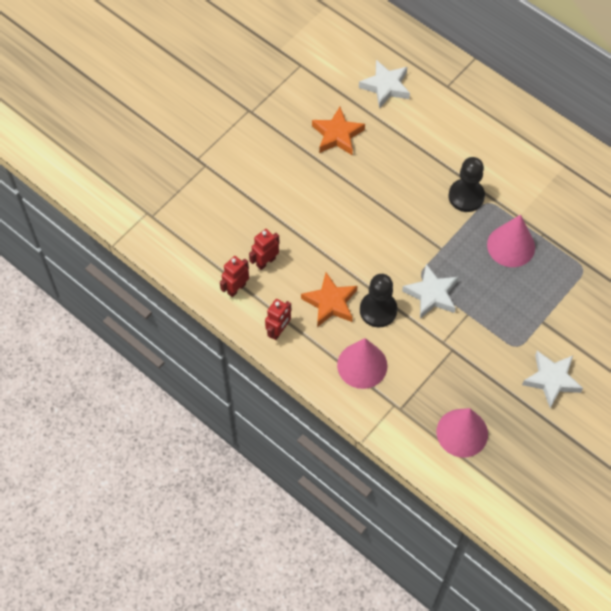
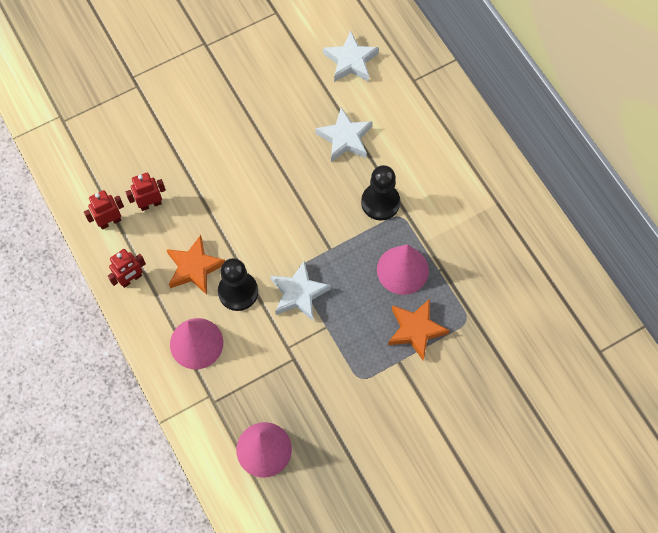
camera: 20 degrees right, 5 degrees up
orange star [312,107,365,155] -> orange star moved to [388,299,450,360]
white star [522,351,583,408] -> white star moved to [315,107,373,162]

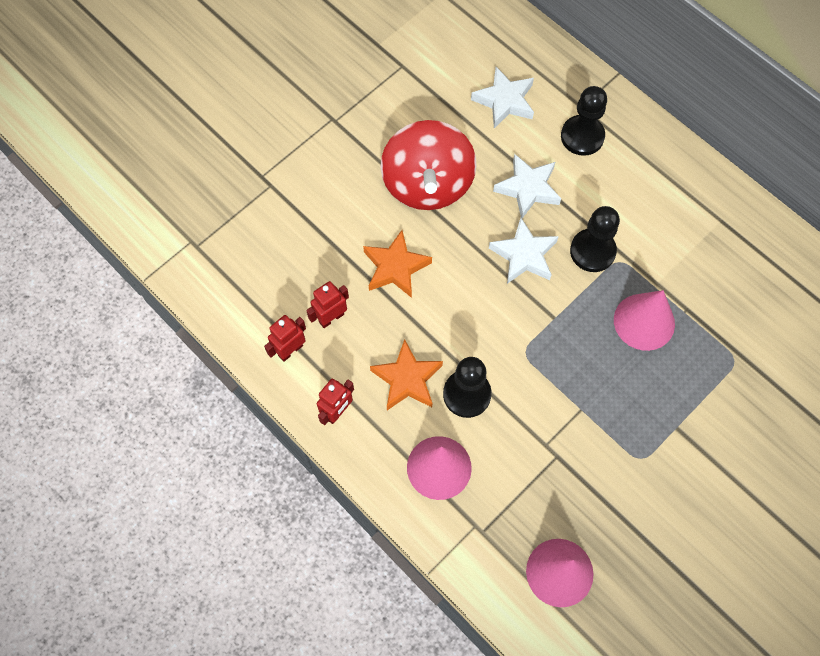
camera: 15 degrees left, 0 degrees up
white star [270,261,331,321] -> white star moved to [489,218,559,284]
orange star [388,299,450,360] -> orange star moved to [363,230,432,298]
none -> red spinning top [381,120,477,210]
none -> black pawn [561,86,607,156]

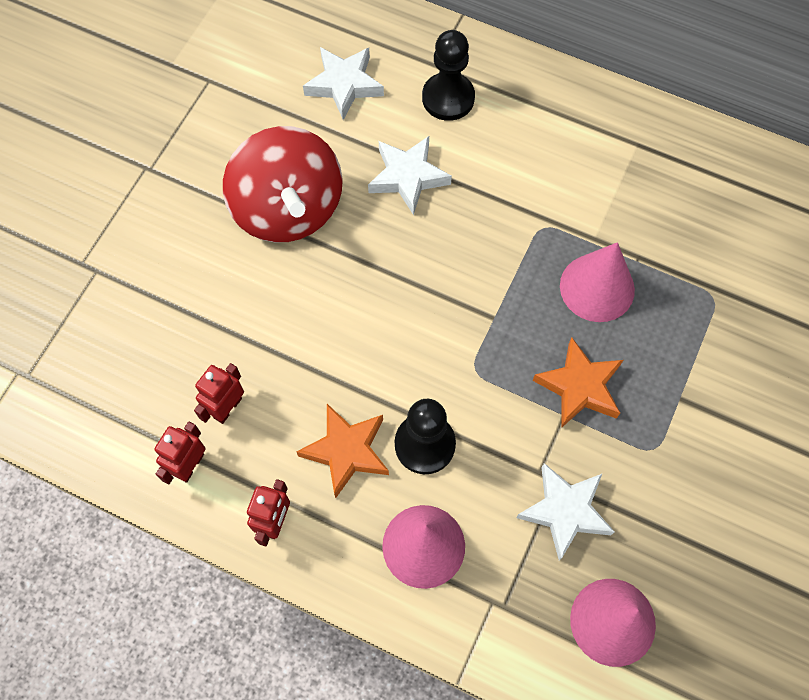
camera: 20 degrees left, 0 degrees up
orange star [363,230,432,298] -> orange star moved to [533,337,623,428]
white star [489,218,559,284] -> white star moved to [516,463,615,561]
black pawn [570,206,620,272] -> none

